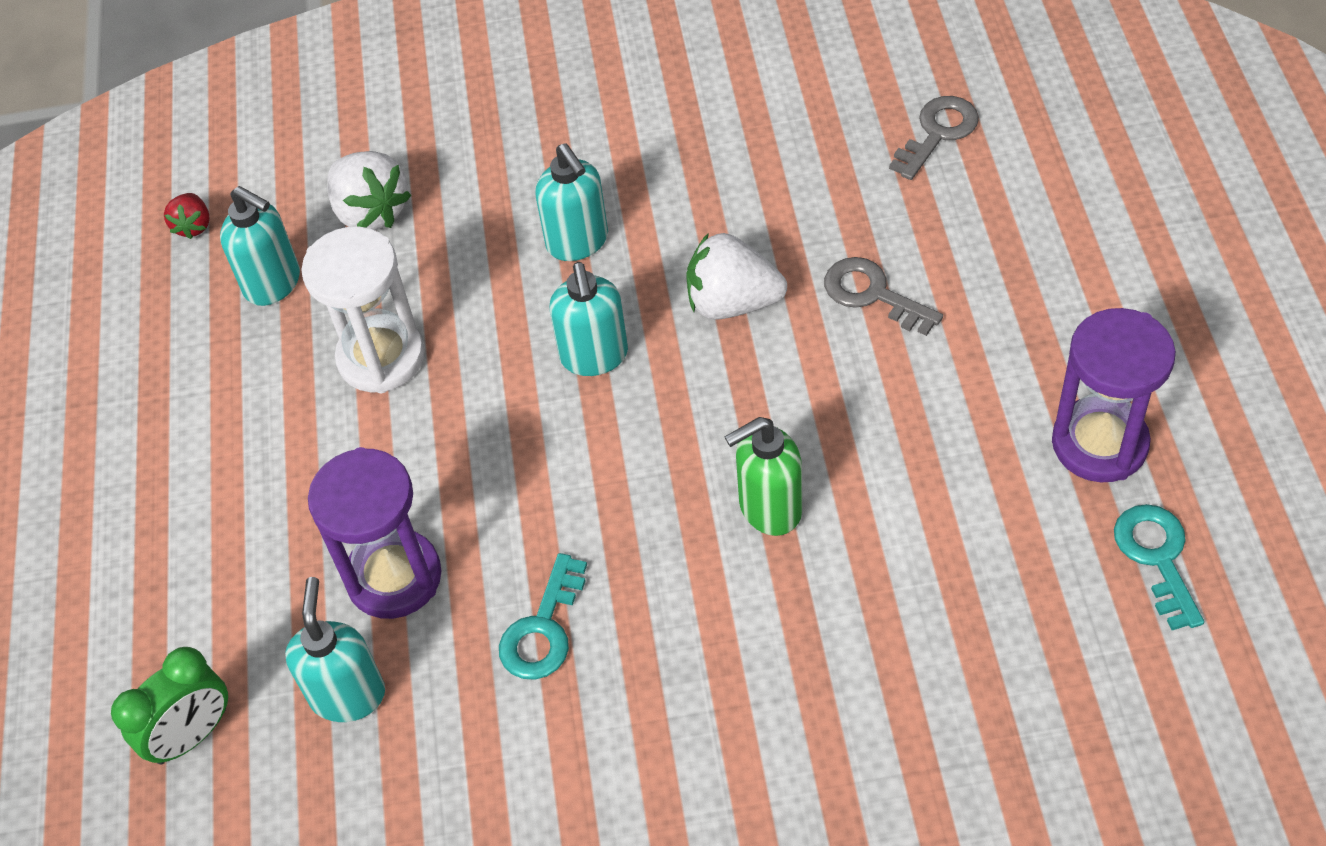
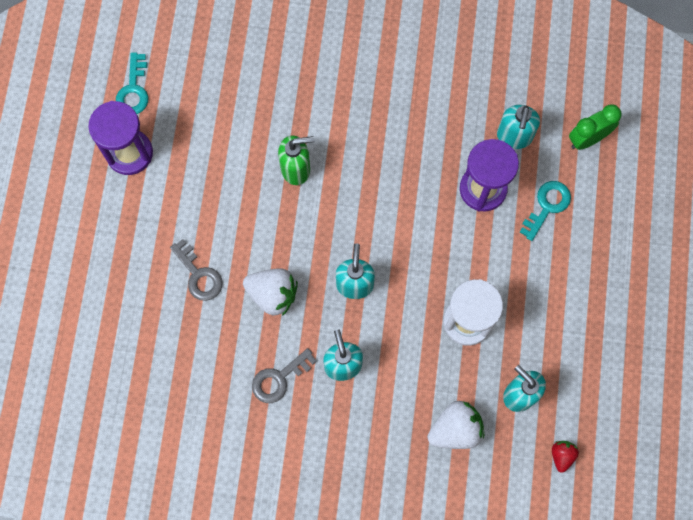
camera: 170 degrees left, 20 degrees up
white strawberry [327,151,411,230] -> white strawberry turned 90 degrees clockwise [428,401,484,449]
turquoise key [499,553,587,680] -> turquoise key moved to [520,181,571,241]
grey key [889,96,979,180] -> grey key moved to [252,348,317,403]

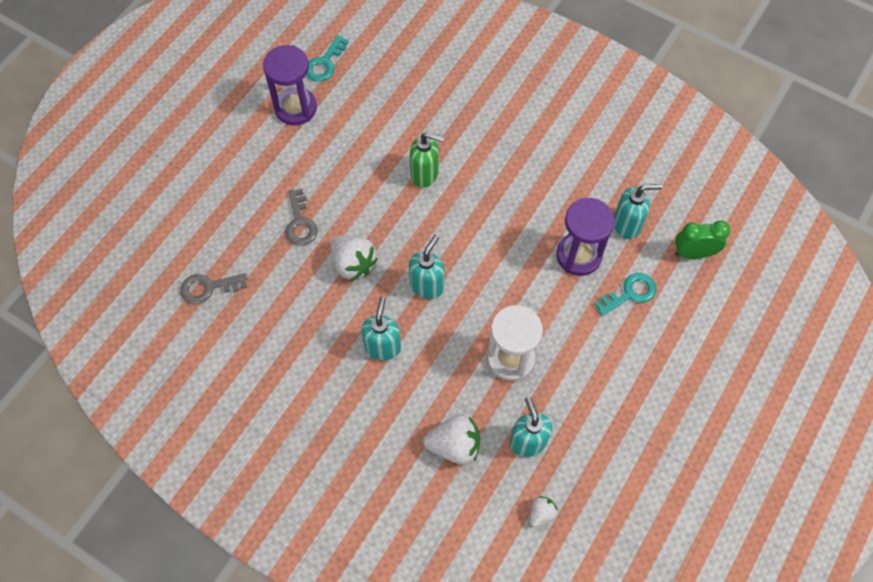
camera: 25 degrees right, 10 degrees down
grey key [252,348,317,403] -> grey key moved to [181,273,247,304]
turquoise soap dispenser [497,105,540,149] -> turquoise soap dispenser turned 135 degrees counterclockwise [614,184,662,239]
red strawberry [552,441,579,473] -> white strawberry [530,496,558,528]

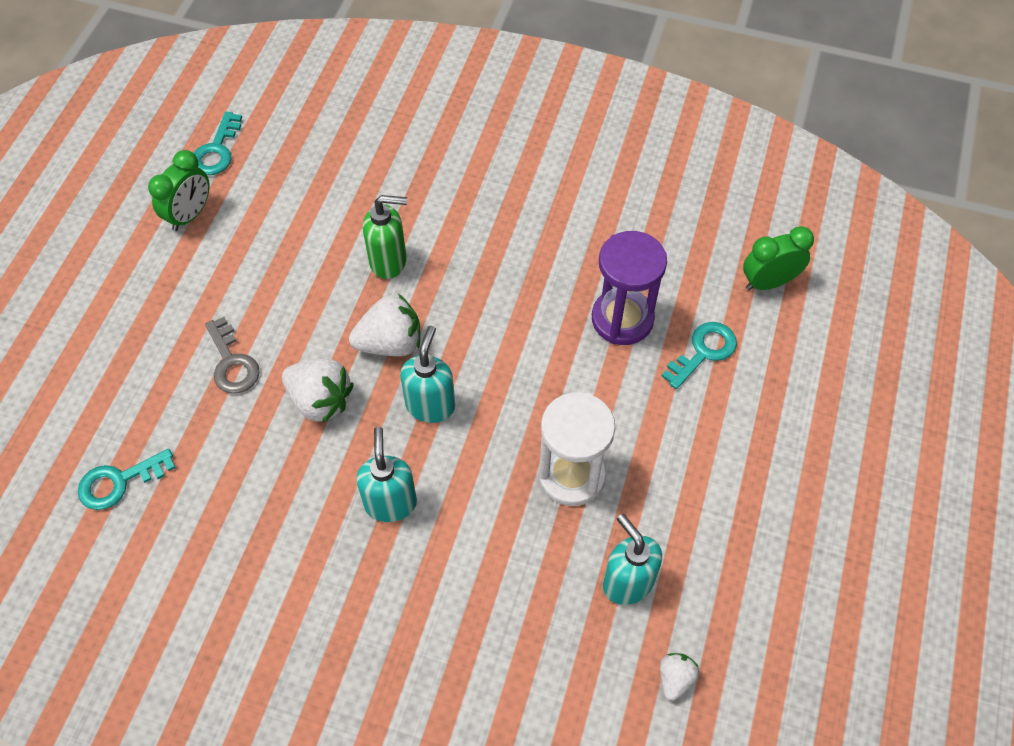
camera: 15 degrees left, 5 degrees down
grey key [181,273,247,304] -> turquoise key [78,449,176,510]
purple hourglass [263,45,317,125] -> green clock [148,150,210,231]
white strawberry [423,415,480,464] -> white strawberry moved to [349,294,420,356]
turquoise soap dispenser [614,184,662,239] -> none

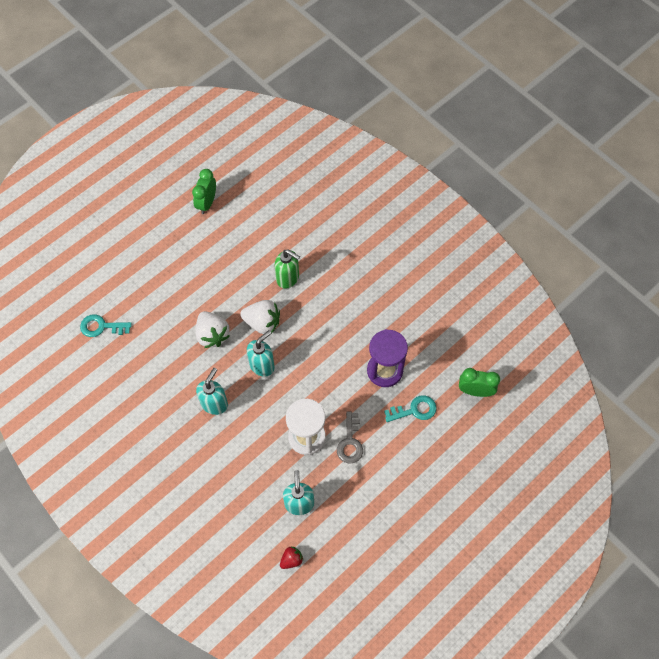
camera: 30 degrees right, 5 degrees up
green clock [148,150,210,231] -> green clock turned 135 degrees clockwise [192,169,216,214]
turquoise key [193,112,242,175] -> none
grey key [205,317,260,393] -> grey key moved to [337,412,363,464]
white strawberry [660,653,699,701] -> red strawberry [280,547,303,569]

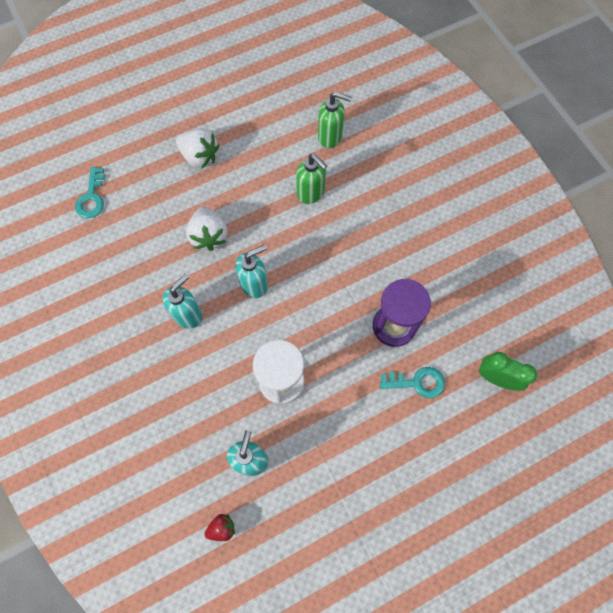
camera: 15 degrees right, 5 degrees up
turquoise key [80,314,132,337] -> turquoise key turned 105 degrees counterclockwise [75,167,105,218]
green clock [192,169,216,214] -> none
white strawberry [240,300,280,334] -> white strawberry moved to [176,129,219,168]
grey key [337,412,363,464] -> none
none -> green soap dispenser [318,92,352,148]

